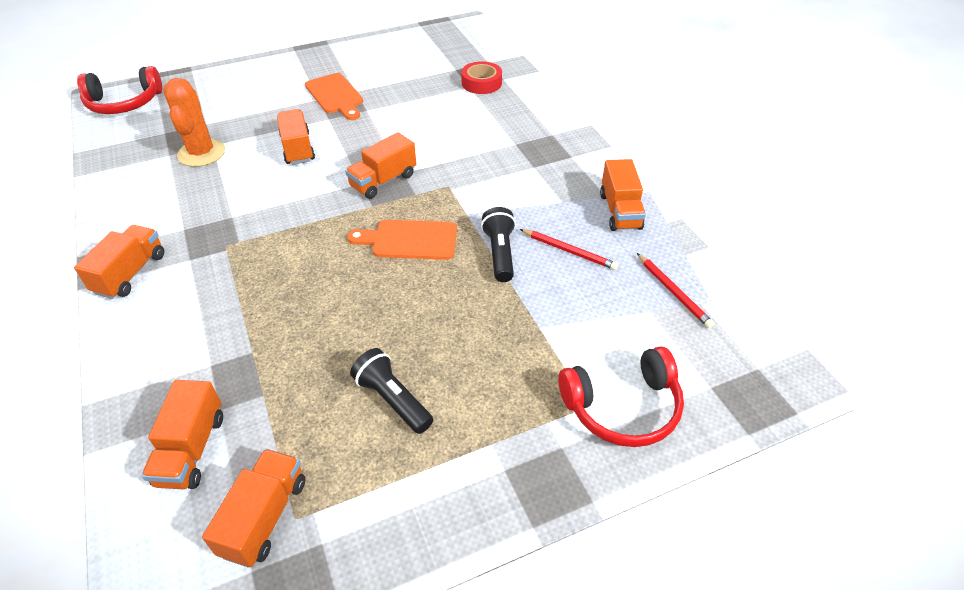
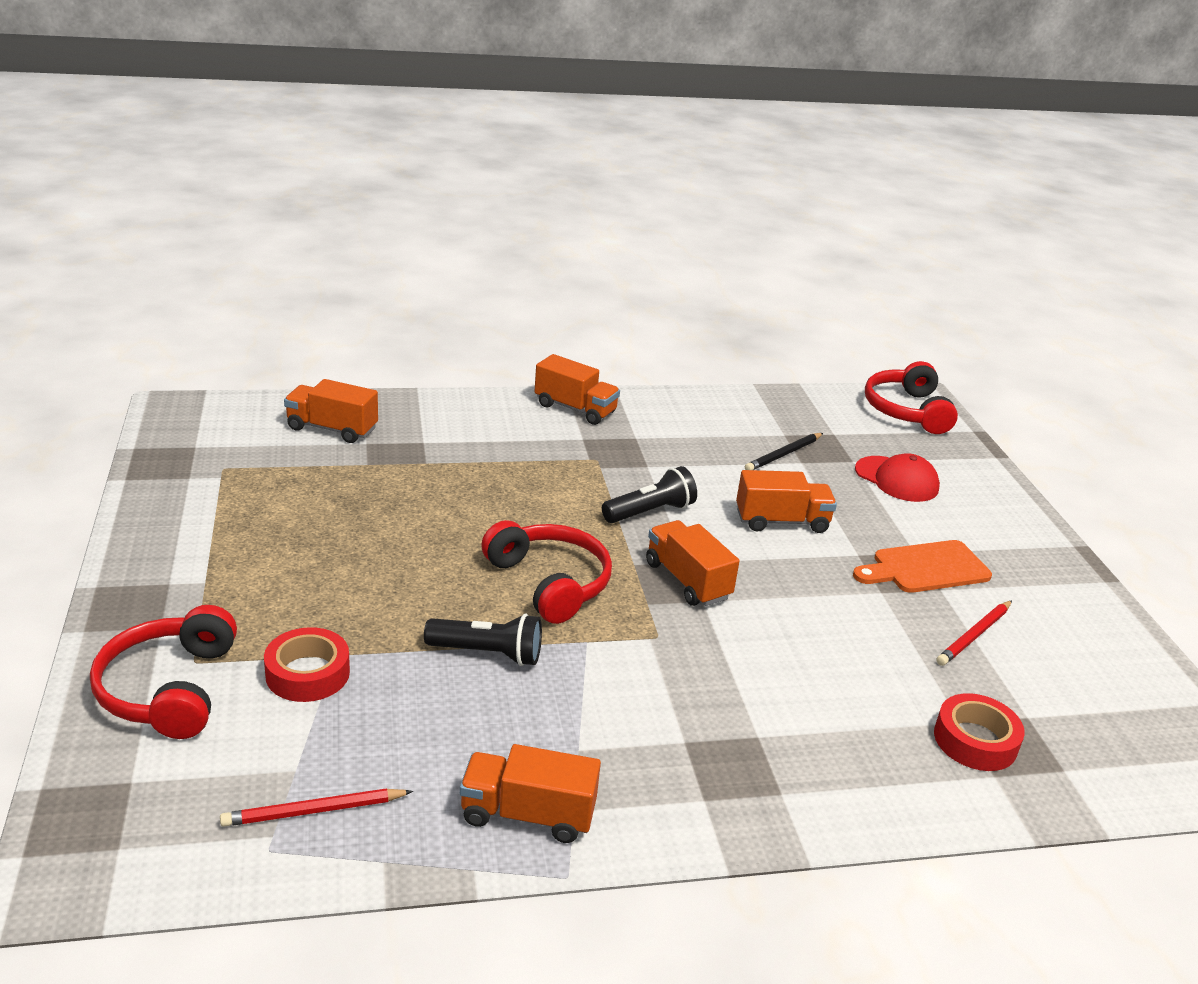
camera: 100 degrees right, 15 degrees down
orange cactus [163,78,225,167] -> black pencil [745,433,823,470]
orange truck [202,449,305,568] -> none
orange cutting board [347,220,457,260] -> red headphones [481,520,612,624]
black flashlight [350,348,433,434] -> black flashlight moved to [602,466,697,523]
red pencil [520,229,618,270] -> red pencil moved to [936,600,1012,666]
none -> red tape [264,627,350,702]
none -> red cap [855,453,940,502]

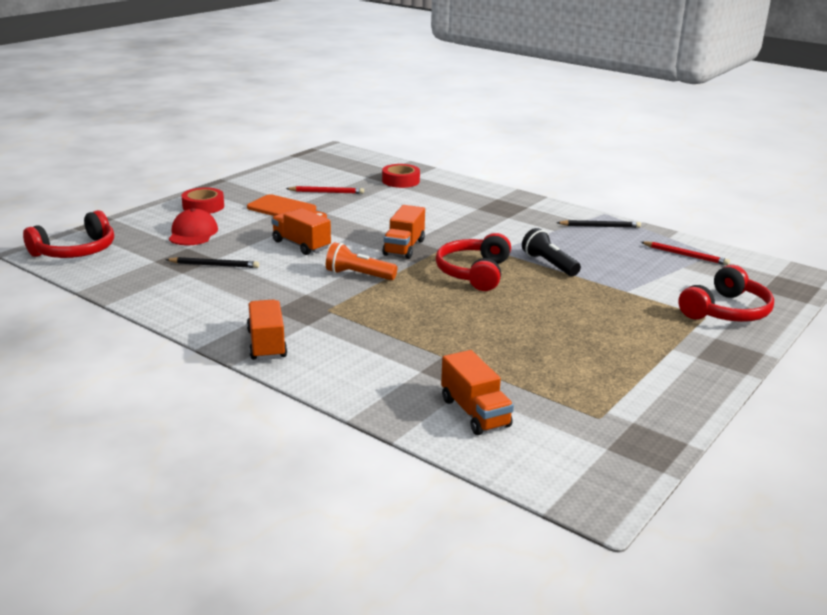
camera: 130 degrees left, 5 degrees down
red tape [264,627,350,702] -> red tape moved to [182,187,224,214]
orange truck [460,744,601,843] -> black pencil [557,220,641,228]
black flashlight [602,466,697,523] -> orange flashlight [326,242,398,280]

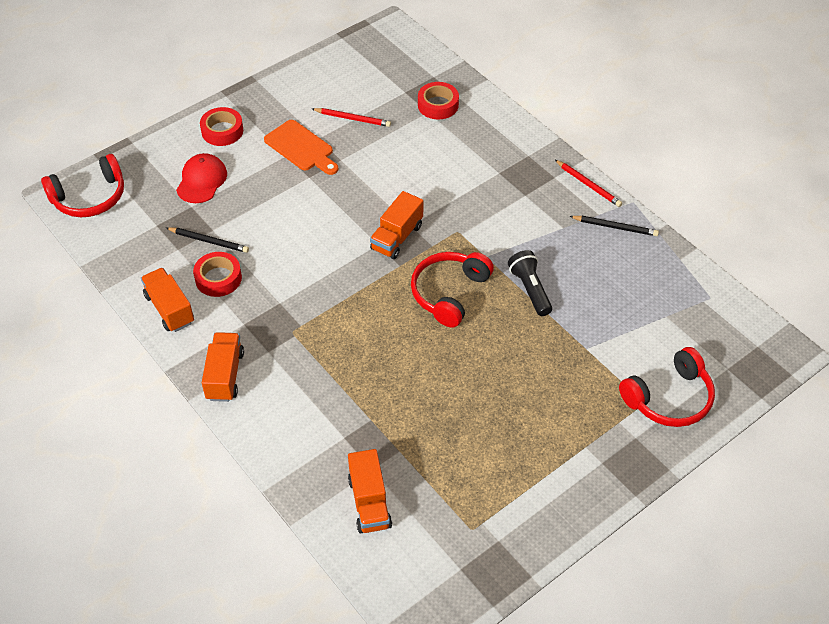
camera: 15 degrees right, 25 degrees up
orange truck [271,208,331,255] -> orange truck moved to [141,268,194,332]
orange flashlight [326,242,398,280] -> none
red pencil [641,242,730,265] -> red pencil moved to [555,160,622,207]
none -> red tape [193,252,242,297]

